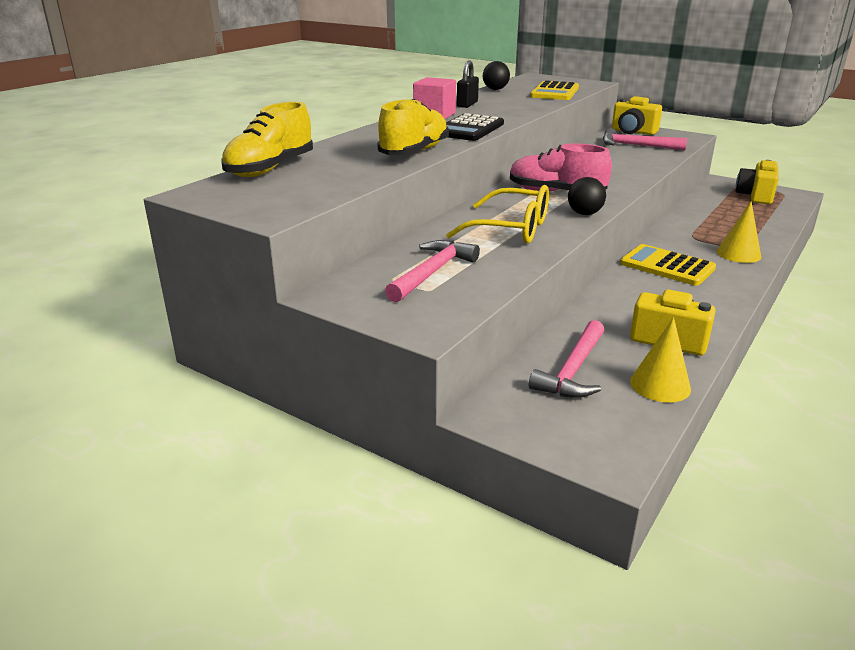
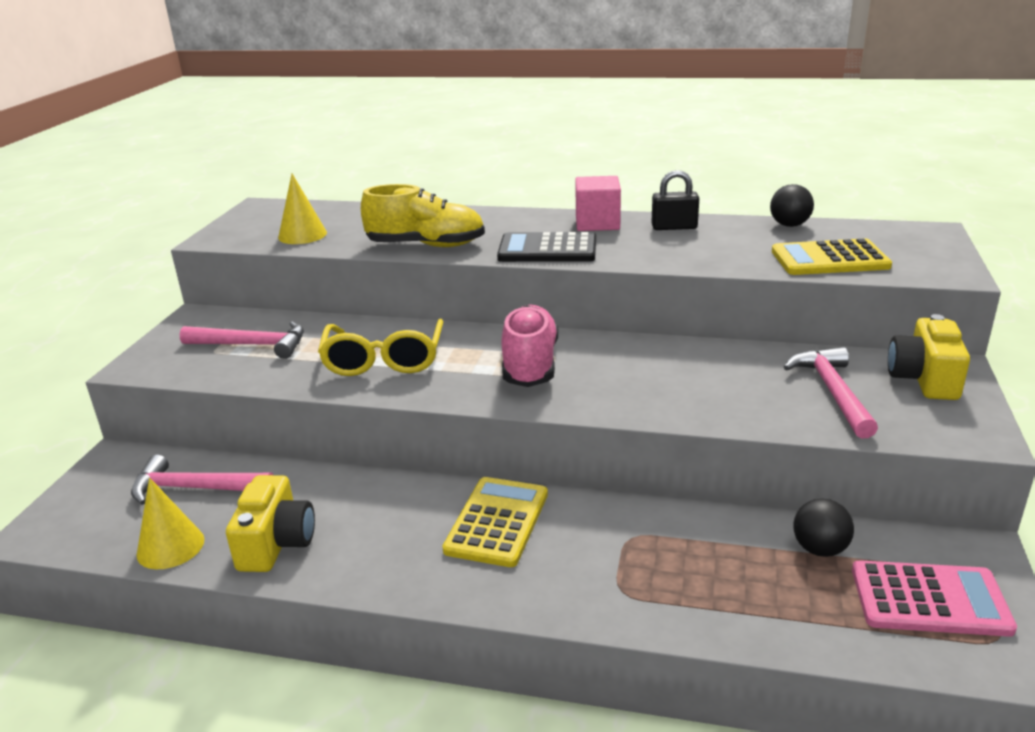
camera: 70 degrees right, 0 degrees up
yellow shoe [222,102,313,177] -> none
black ball [568,177,606,215] -> black ball moved to [793,498,854,557]
yellow cone [717,201,761,263] -> yellow cone moved to [278,174,327,244]
yellow camera [736,160,779,204] -> pink calculator [852,560,1017,637]

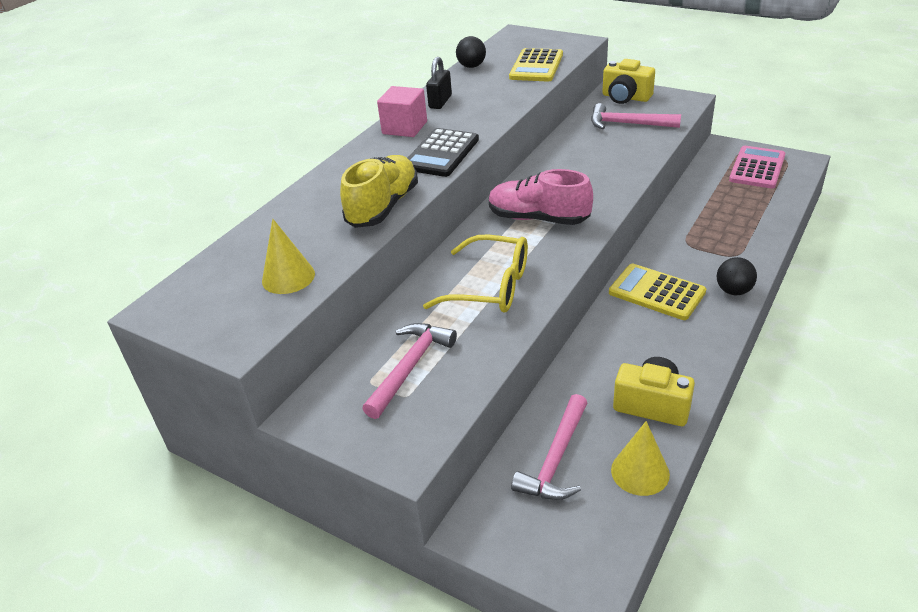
camera: 70 degrees left, 10 degrees up
black ball [793,498,854,557] -> black ball moved to [717,257,757,295]

